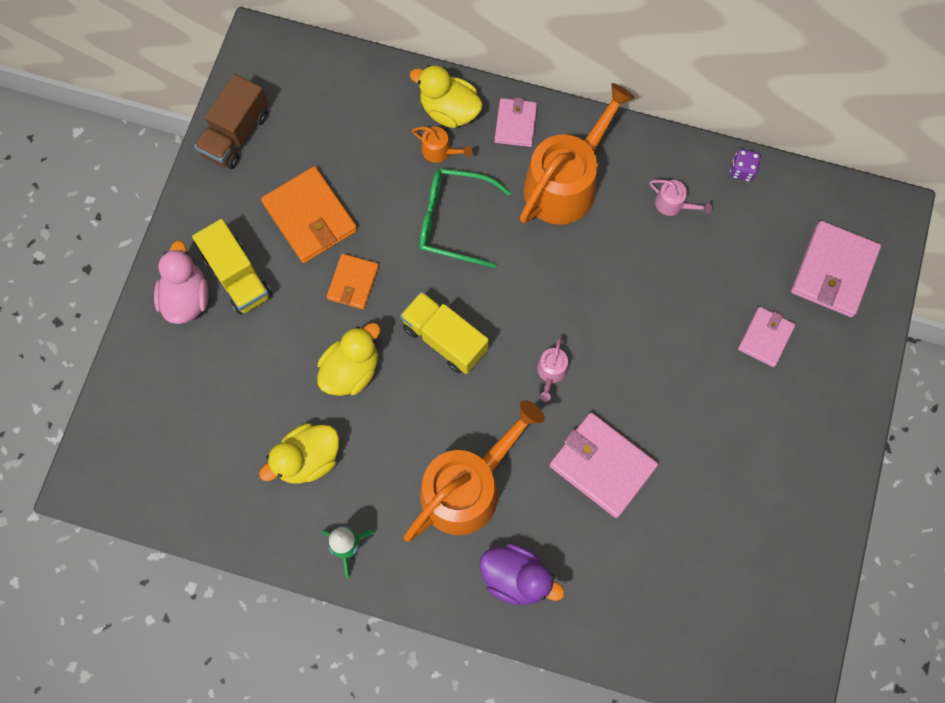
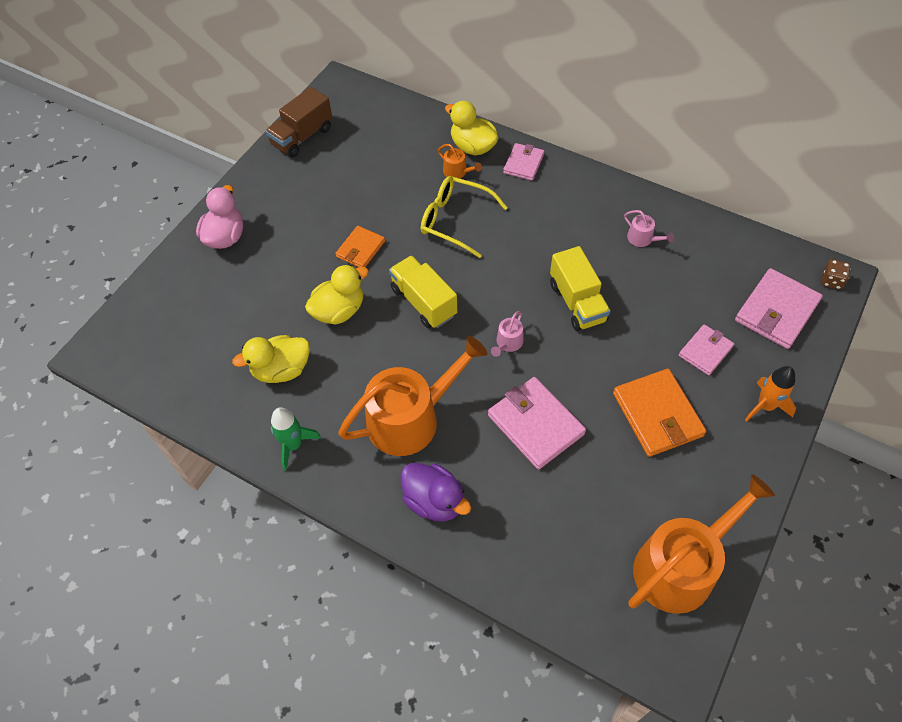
camera: 15 degrees right, 15 degrees down
yellow truck [192,219,272,315] -> yellow truck moved to [550,246,610,331]
orange wallet [261,166,357,263] -> orange wallet moved to [613,369,706,457]
green glasses [420,168,512,268] -> yellow glasses [421,176,508,258]
orange watering can [520,83,635,225] -> orange watering can moved to [628,474,775,614]
purple dice [730,149,761,181] -> none
none -> orange rocket [745,366,796,422]
none -> brown dice [821,259,851,289]

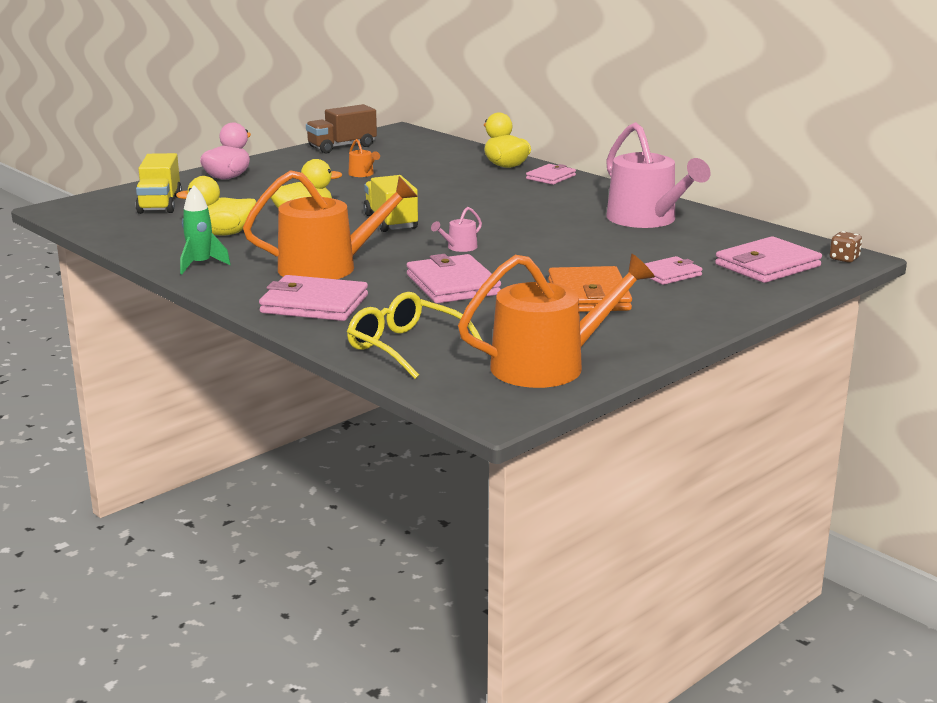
camera: 15 degrees right, 35 degrees down
orange wallet [335,226,385,267] -> none
purple duck [400,463,471,522] -> pink wallet [259,275,368,321]
yellow glasses [421,176,508,258] -> yellow glasses moved to [347,292,483,379]
orange watering can [438,144,482,179] -> orange watering can moved to [348,139,380,177]
yellow truck [550,246,610,331] -> yellow truck moved to [135,153,182,214]
pink watering can [624,210,674,247] -> pink watering can [606,122,711,228], size x2.46
orange rocket [745,366,796,422] -> none

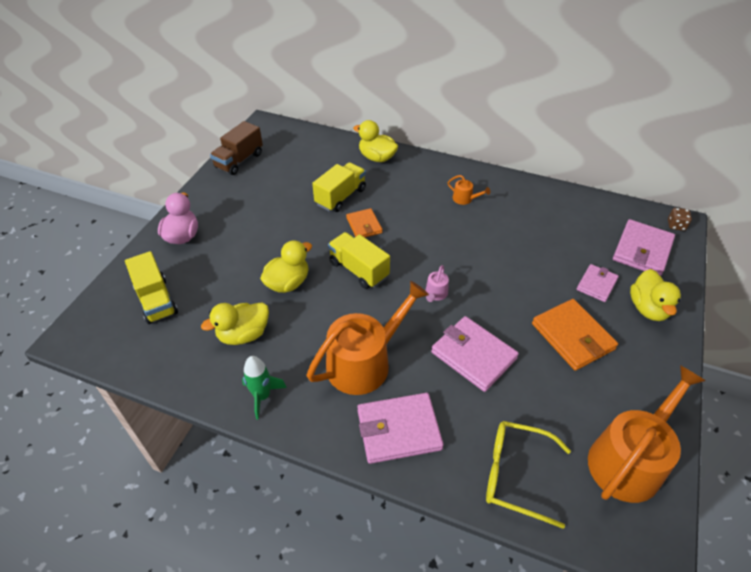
camera: 25 degrees left, 25 degrees up
orange watering can [348,139,380,177] -> orange watering can moved to [448,175,490,205]
pink wallet [526,164,576,185] -> none
pink watering can [606,122,711,228] -> none
none -> yellow truck [312,162,366,212]
none -> orange wallet [346,208,383,237]
none -> yellow duck [630,269,681,321]

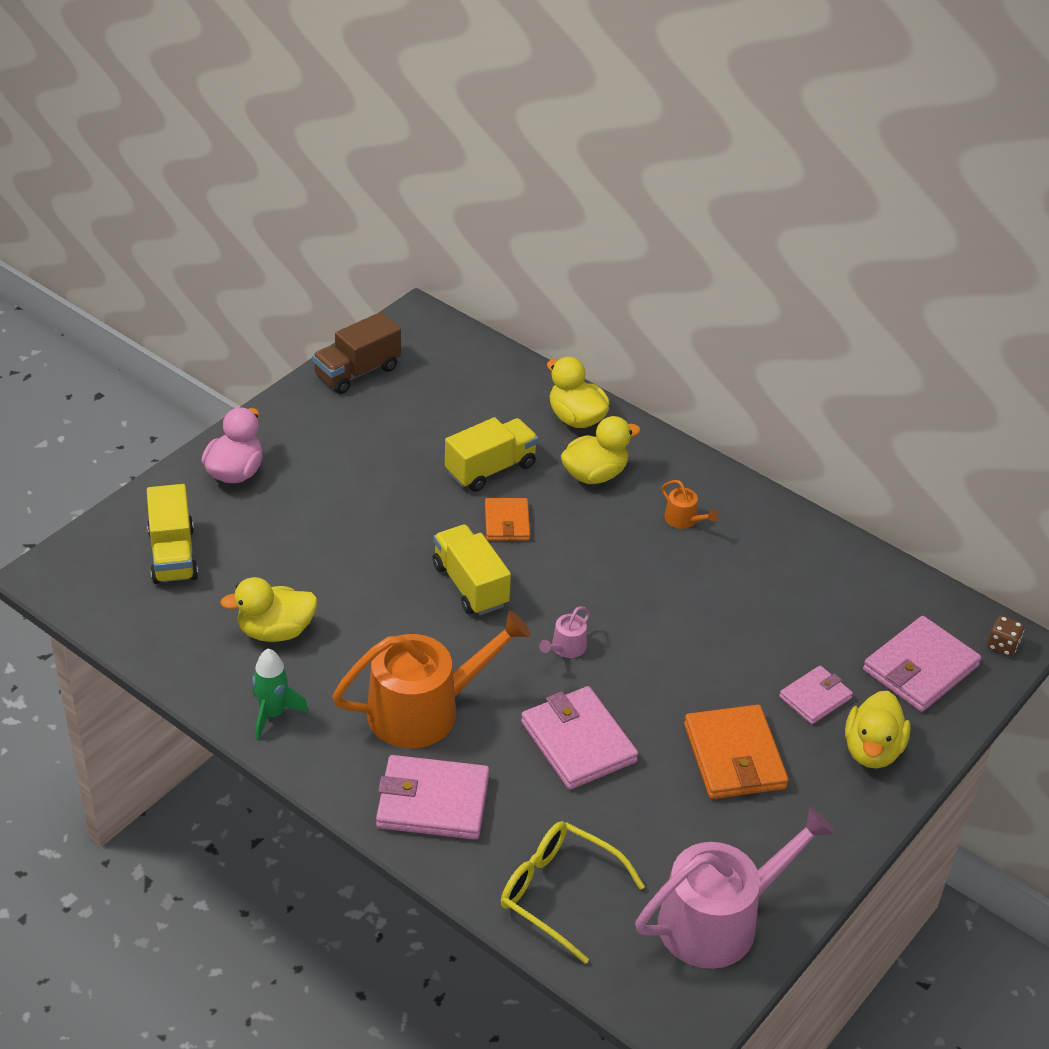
camera: 15 degrees right, 5 degrees down
yellow duck [260,240,312,293] -> yellow duck moved to [561,416,641,484]
orange watering can [588,365,706,503] -> pink watering can [635,806,835,969]

